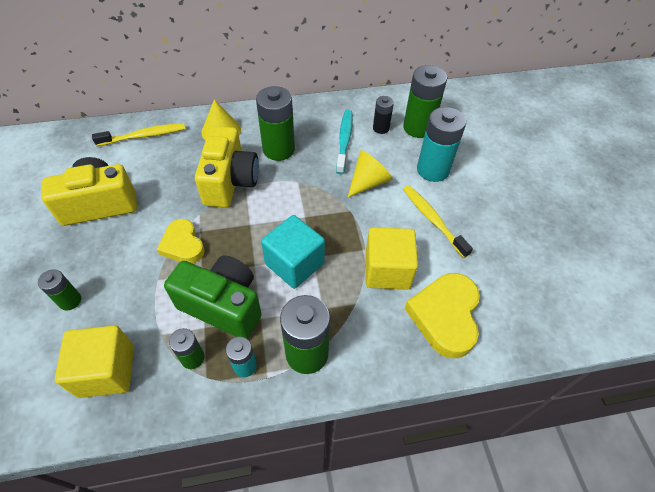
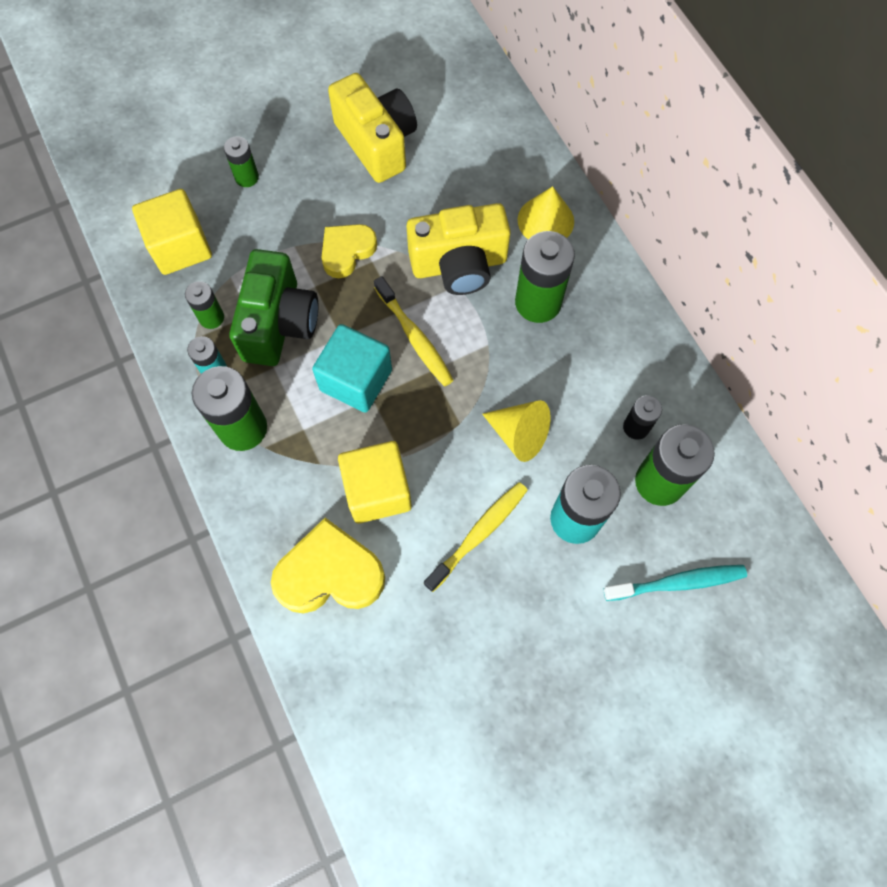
camera: 75 degrees right, 15 degrees up
yellow toothbrush [92,123,185,146] -> yellow toothbrush moved to [374,276,454,386]
turquoise toothbrush [336,110,353,174] -> turquoise toothbrush moved to [603,565,747,601]

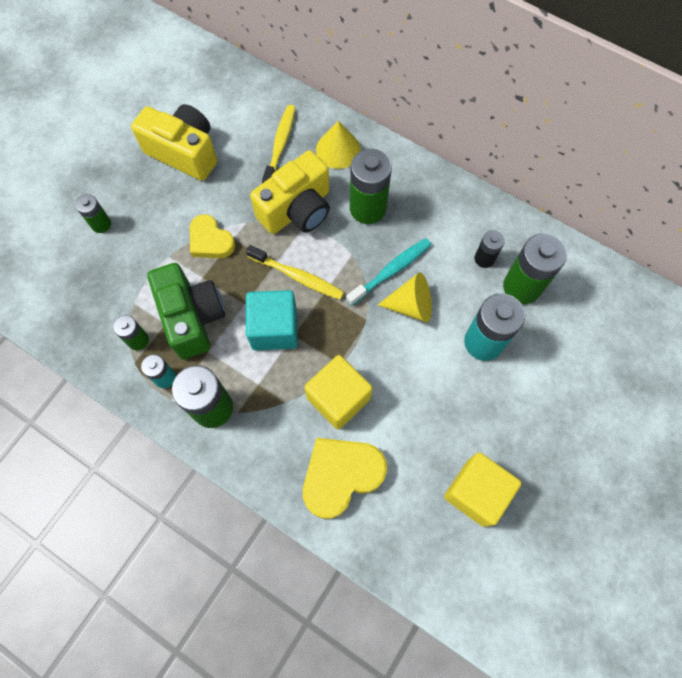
camera: 30 degrees left, 0 degrees up
yellow cube [132,189,212,275] -> yellow cube moved to [444,452,522,527]
yellow heart [321,224,377,278] -> yellow heart turned 60 degrees counterclockwise [190,214,235,258]
yellow toothbrush [424,482,528,592] -> yellow toothbrush moved to [262,105,296,183]
turquoise toothbrush [603,565,747,601] -> turquoise toothbrush moved to [346,238,431,306]

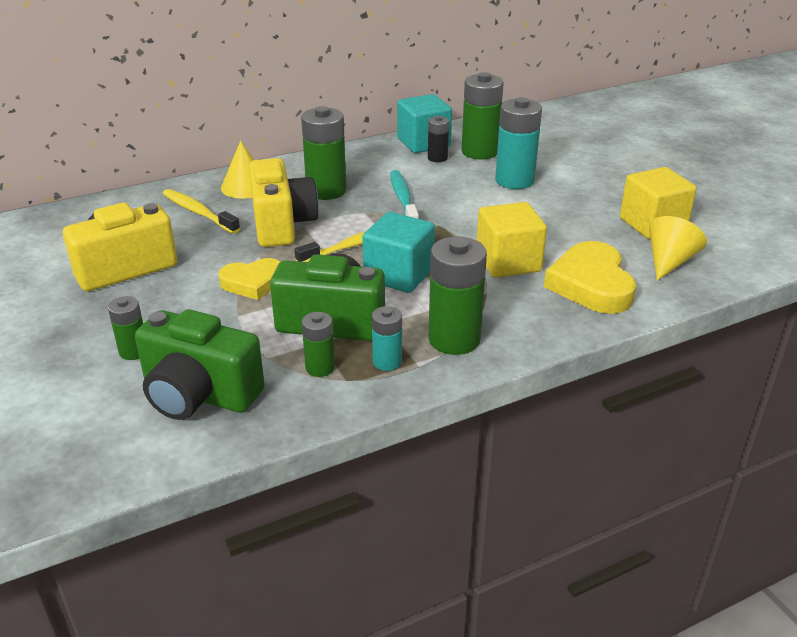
camera: 60 degrees left, 35 degrees down
yellow cone [378,273,432,322] -> yellow cone moved to [649,216,707,281]
none -> green camera [135,309,265,420]
none -> turquoise cube [397,94,452,153]

